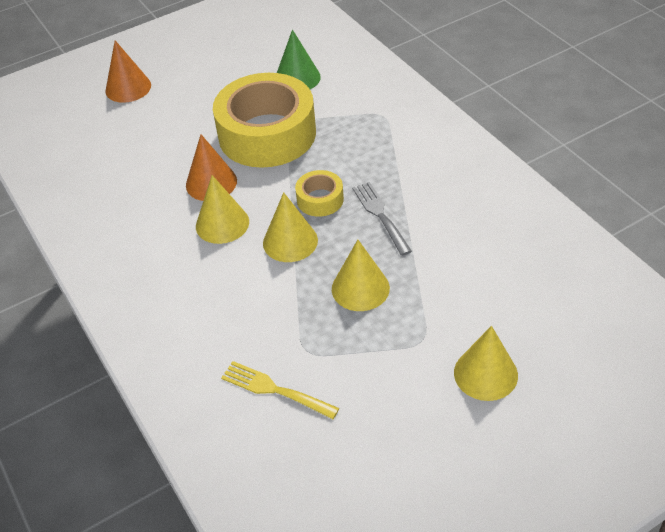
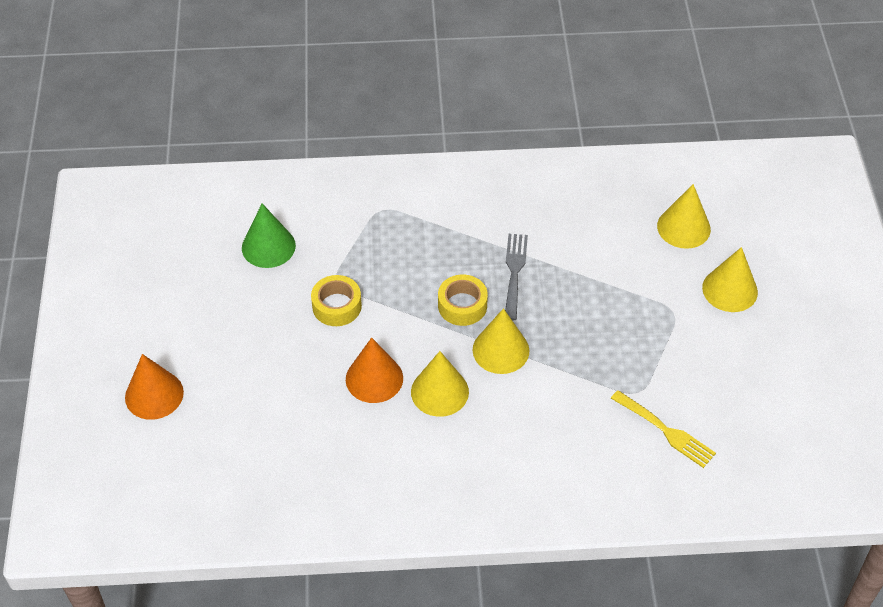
camera: 65 degrees left, 5 degrees up
yellow tape [213,73,316,168] -> yellow tape [311,275,362,326], size x0.44
yellow fork [221,361,339,419] -> yellow fork turned 105 degrees counterclockwise [611,390,716,468]
yellow cone [332,240,390,311] -> yellow cone moved to [657,184,711,249]
grey fork [352,182,412,256] -> grey fork turned 90 degrees clockwise [505,234,528,320]

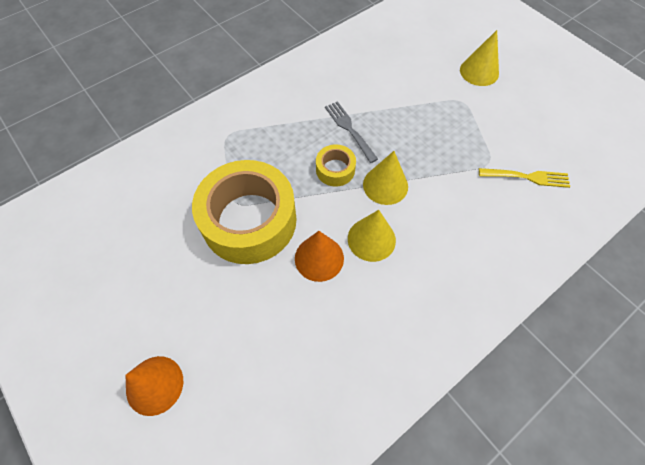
camera: 35 degrees left, 10 degrees up
green cone [242,204,296,268] -> none
yellow tape [311,275,362,326] -> yellow tape [192,160,296,264], size x2.25
yellow cone [657,184,711,249] -> none

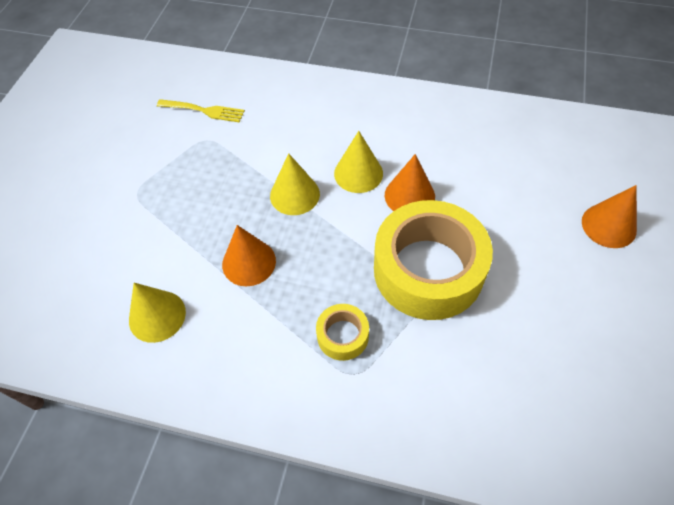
camera: 125 degrees left, 5 degrees down
yellow tape [316,144,356,187] -> yellow tape moved to [316,304,369,361]
grey fork [325,101,378,163] -> orange cone [222,225,276,286]
yellow cone [460,30,499,86] -> yellow cone moved to [129,283,186,343]
yellow fork [479,168,570,188] -> yellow fork turned 135 degrees clockwise [157,99,245,123]

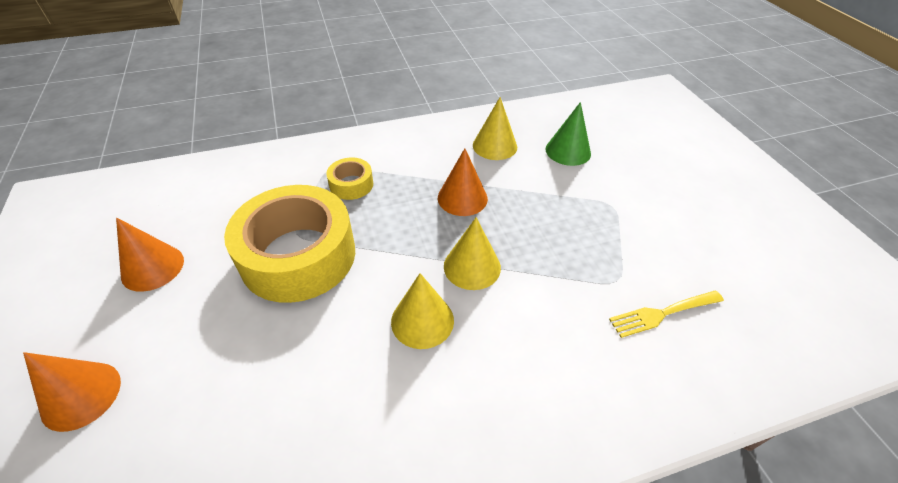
camera: 145 degrees right, 10 degrees down
orange cone [385,154,435,211] -> orange cone moved to [116,218,184,292]
none -> green cone [545,102,591,166]

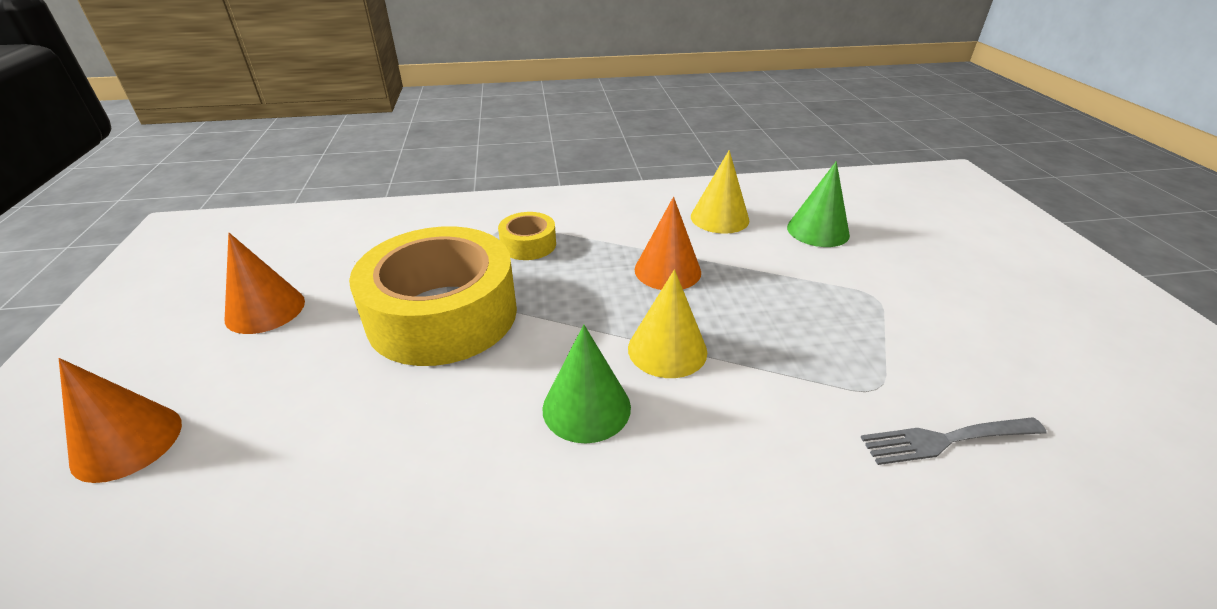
camera: 10 degrees right, 10 degrees down
yellow cone [391,273,454,349] -> green cone [542,324,631,443]
yellow fork [609,291,724,338] -> grey fork [860,418,1047,465]

